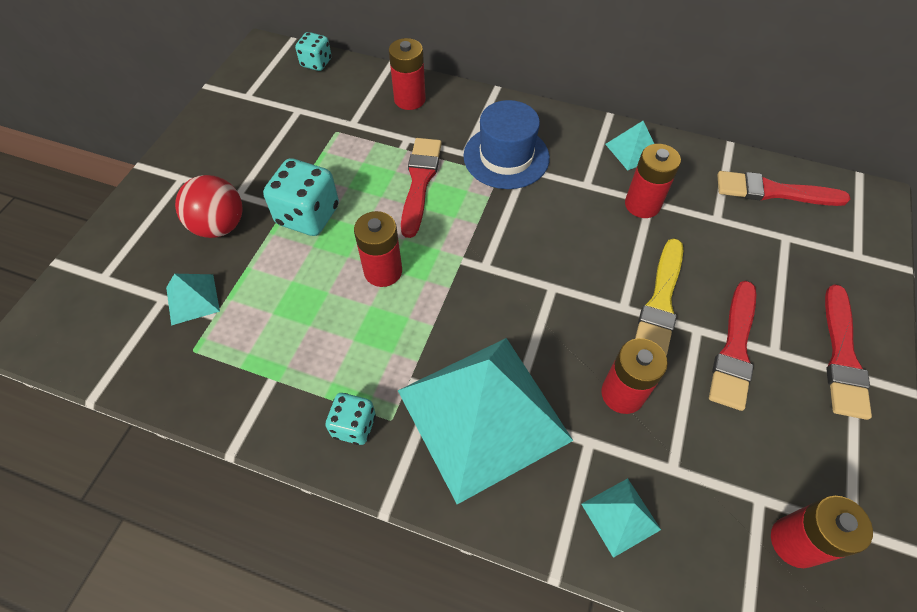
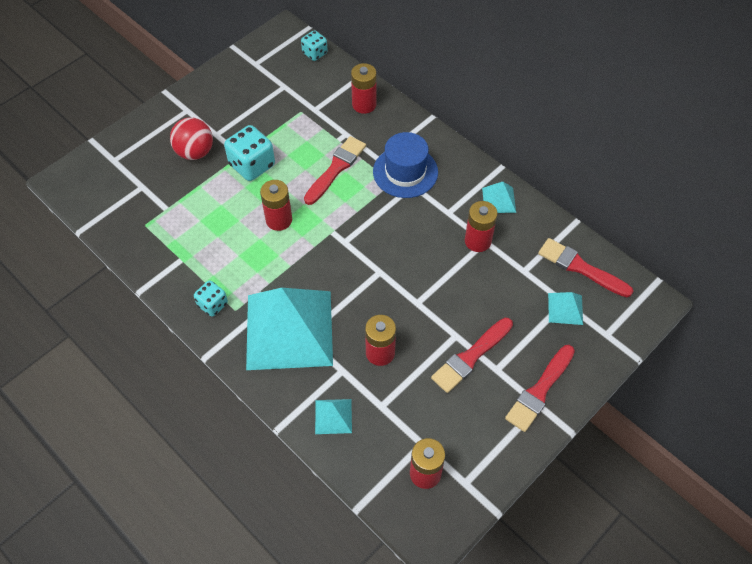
camera: 25 degrees right, 0 degrees up
turquoise pyramid [166,274,220,326] -> turquoise pyramid moved to [548,292,583,325]
yellow brush [635,238,683,356] -> none

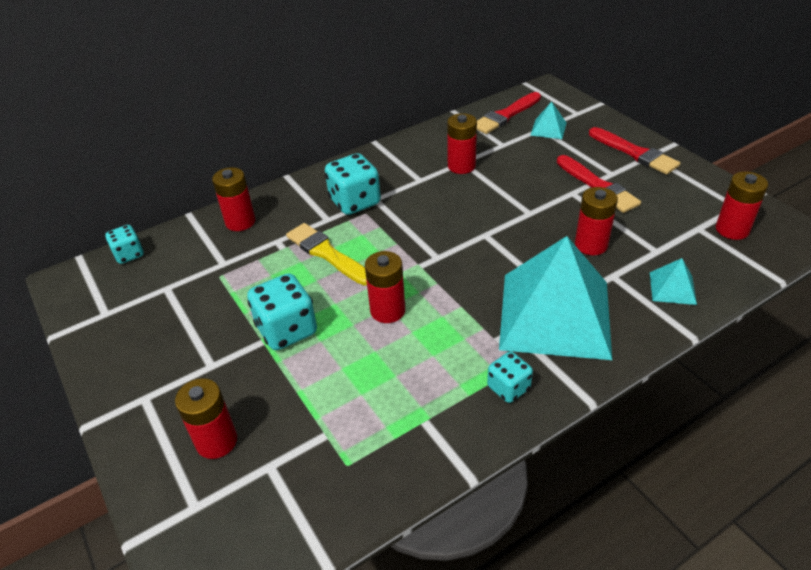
camera: 75 degrees left, 15 degrees down
red ball [170,117,213,160] -> none
red brush [304,136,366,205] -> yellow brush [286,223,367,286]
blue hat [373,132,438,198] -> turquoise dice [325,153,381,215]
turquoise pyramid [482,182,516,213] -> none
none -> red battery [175,378,237,459]

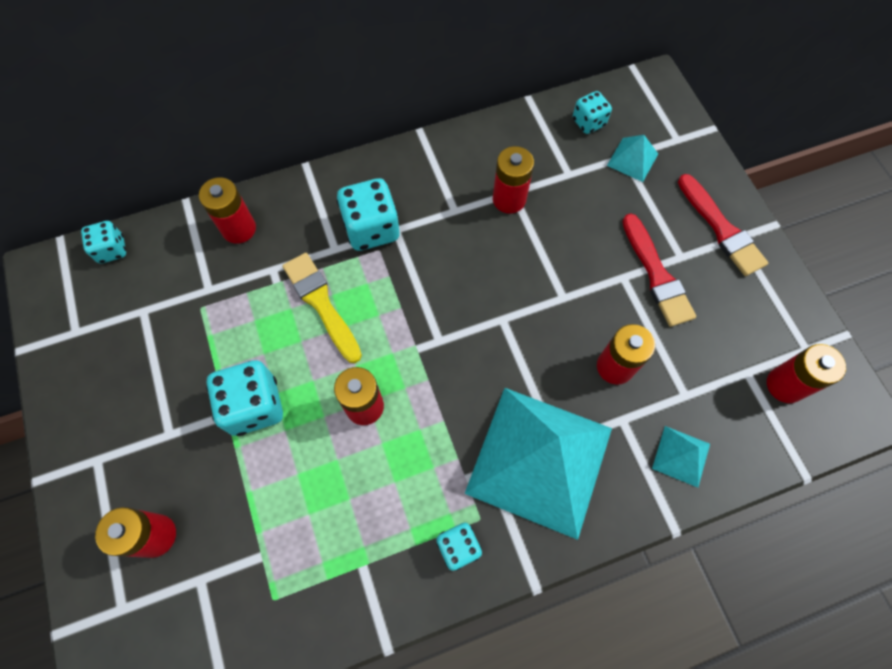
camera: 10 degrees right, 25 degrees up
red brush [477,92,541,134] -> turquoise dice [573,91,612,134]

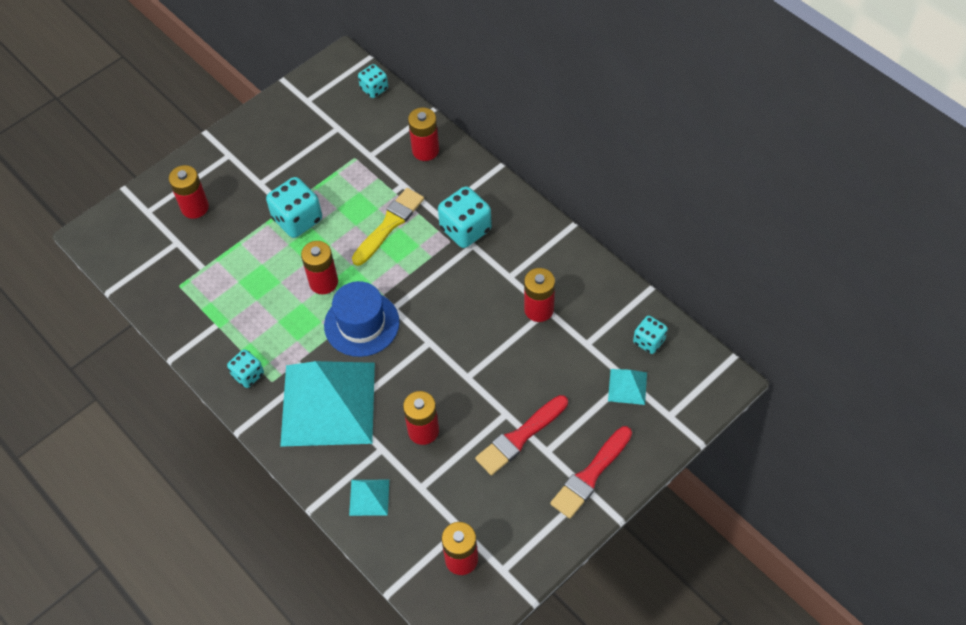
camera: 70 degrees right, 10 degrees down
none -> blue hat [324,281,400,357]

